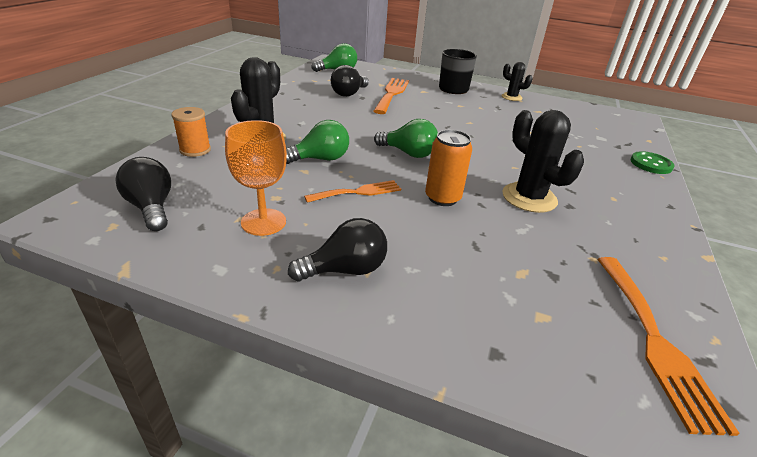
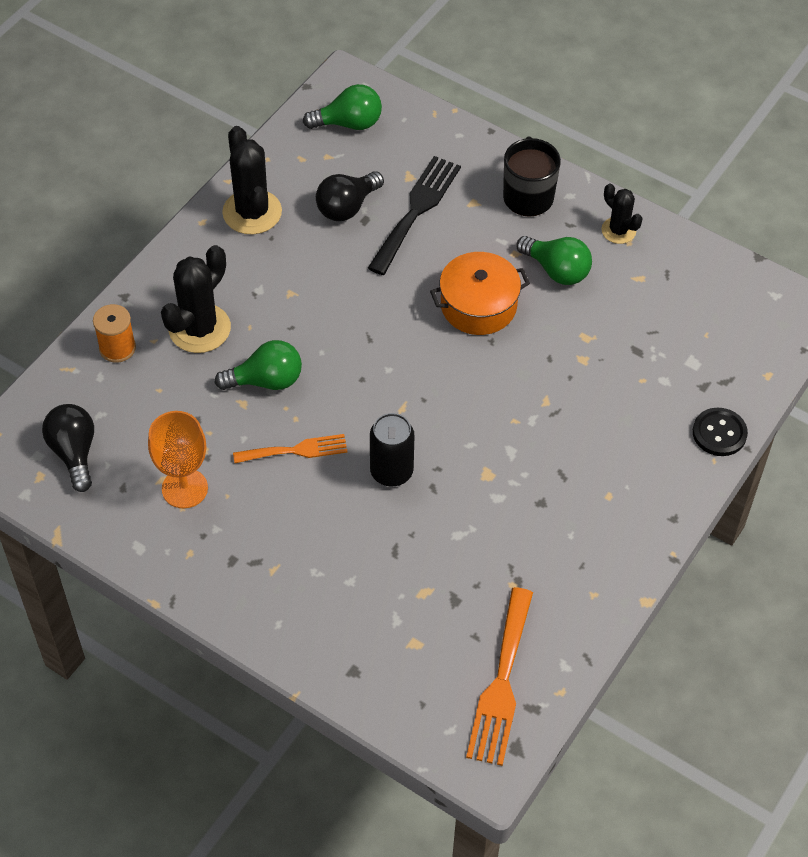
camera: 15 degrees right, 20 degrees up
black light bulb [288,218,387,282] -> none
orange fork [374,78,409,114] -> black fork [368,156,461,275]
green light bulb [374,119,438,158] -> green light bulb moved to [516,236,592,285]
orange can [425,130,472,206] -> black can [370,413,415,486]
black cactus [502,110,584,213] -> black cactus moved to [222,126,282,234]
green button [630,151,675,174] -> black button [693,408,748,456]
none -> orange pot [430,252,530,335]

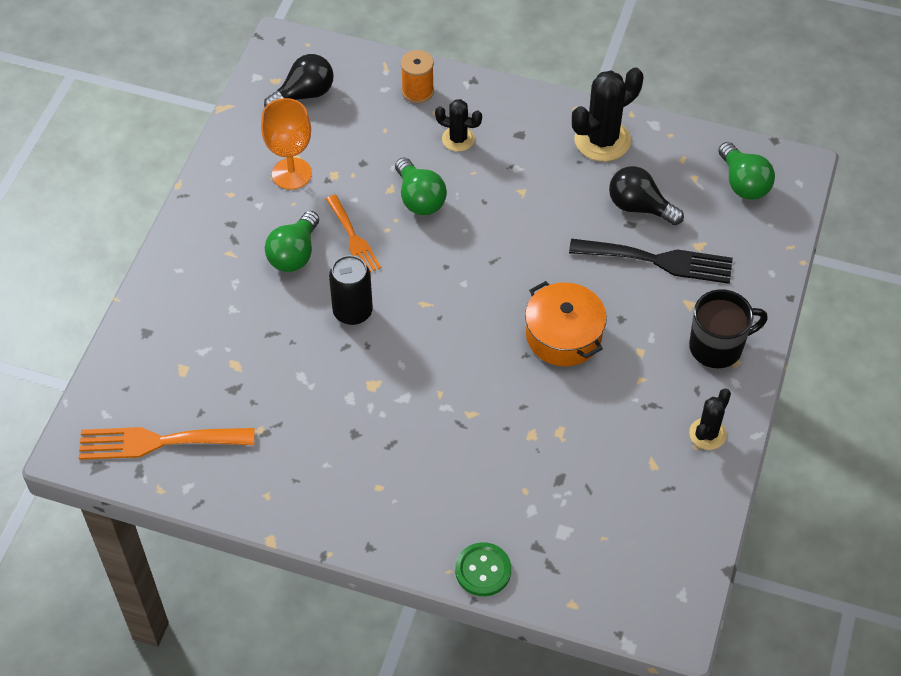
camera: 75 degrees right, 0 degrees up
black cactus [161,245,231,353] -> black cactus [435,99,482,151], size x0.58
green light bulb [516,236,592,285] -> green light bulb moved to [265,211,319,272]
black button [693,408,748,456] -> green button [455,542,511,596]

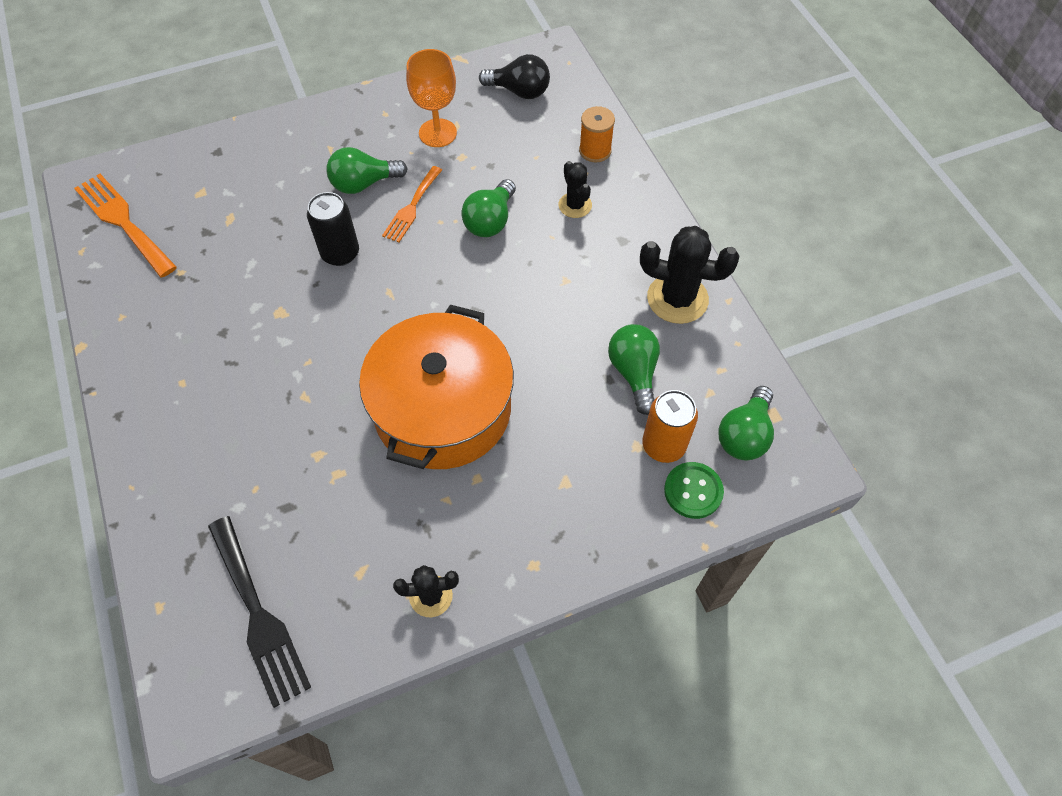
camera: 50 degrees right, 5 degrees up
green button [455,542,511,596] -> green button moved to [664,462,724,519]
orange pot [525,281,607,366] -> orange pot [359,305,514,469], size x1.67
black fork [569,239,733,284] -> black fork moved to [208,516,311,708]
black light bulb [609,166,684,225] -> green light bulb [608,324,660,415]
black mug [689,289,768,368] -> none
none -> orange can [642,390,698,463]

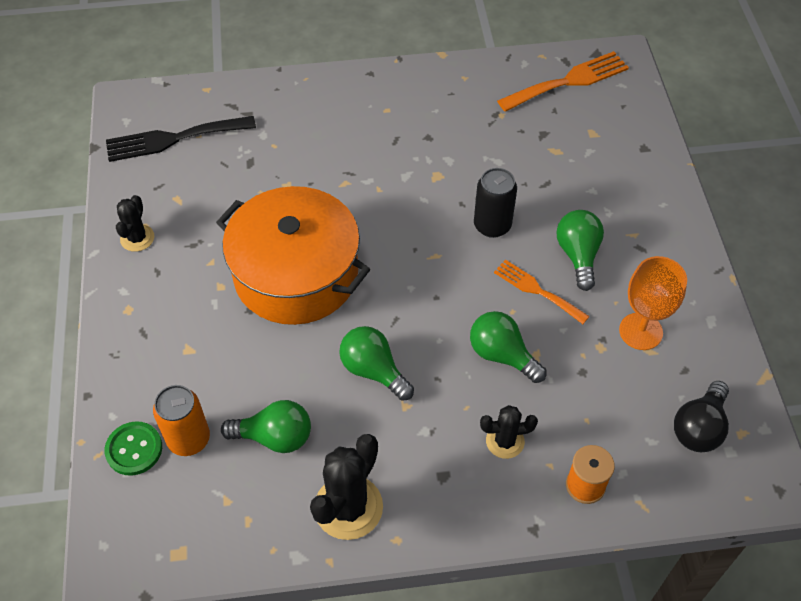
camera: 105 degrees right, 5 degrees down
green light bulb [718,386,774,460] -> green light bulb moved to [339,326,414,401]

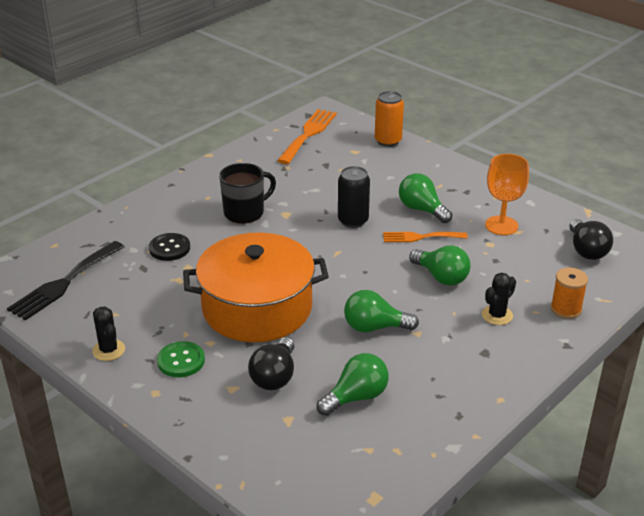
camera: 40 degrees left, 20 degrees down
green button [104,422,162,476] -> green button moved to [157,341,205,377]
orange can [153,385,210,456] -> orange can moved to [375,91,404,147]
black cactus [310,434,383,540] -> none
green light bulb [470,311,547,383] -> green light bulb turned 135 degrees counterclockwise [409,245,470,286]
none -> black button [149,233,190,261]
none -> black mug [219,163,276,224]
none -> black light bulb [248,337,294,390]

